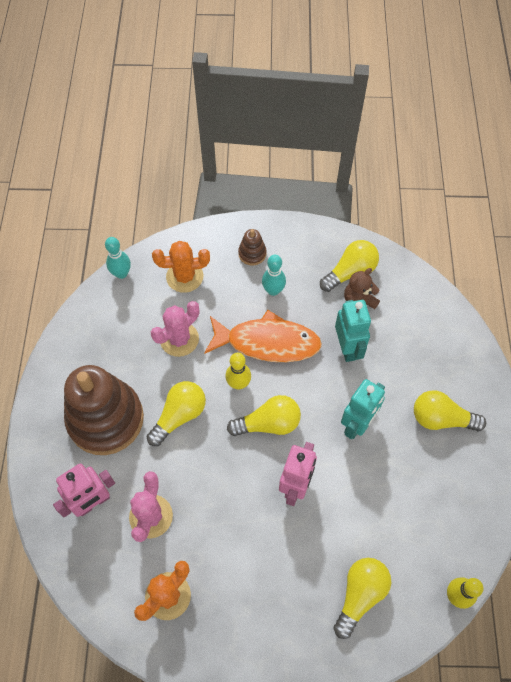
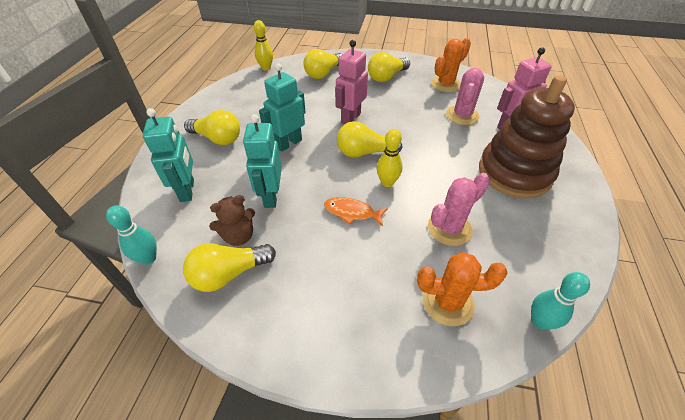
camera: 170 degrees left, 15 degrees down
yellow light bulb [146,381,206,446] -> yellow light bulb moved to [368,52,410,82]
orange fish [204,310,322,362] -> orange fish [324,197,388,226], size x0.51
brown stacking toy [238,229,267,266] -> none
turquoise bowling pin [262,255,286,296] -> turquoise bowling pin moved to [106,205,157,265]
none -> turquoise robot [142,108,194,202]

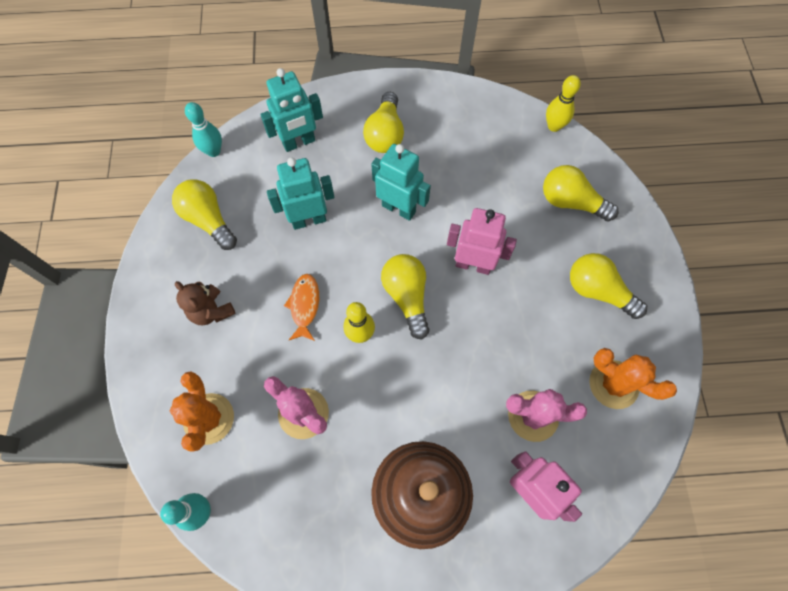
camera: 75 degrees right, 20 degrees up
brown teddy bear [209,195,255,246] -> brown teddy bear moved to [175,281,236,325]

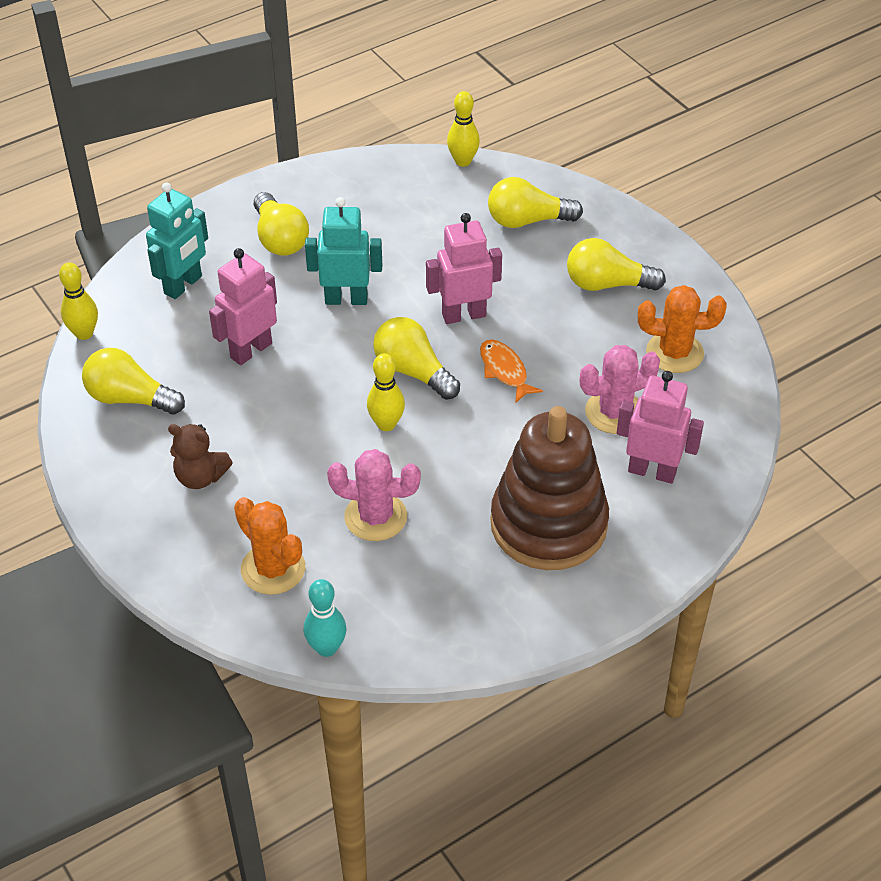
camera: 30 degrees left, 20 degrees down
turquoise bowling pin [185,102,222,157] -> yellow bowling pin [59,263,98,340]
turquoise robot [267,157,334,230] -> pink robot [209,248,277,365]
orange fish [284,274,319,341] -> orange fish moved to [480,339,543,403]

